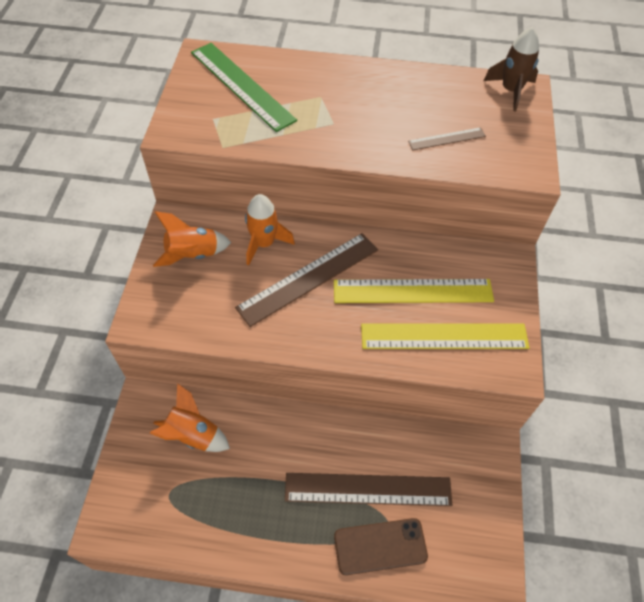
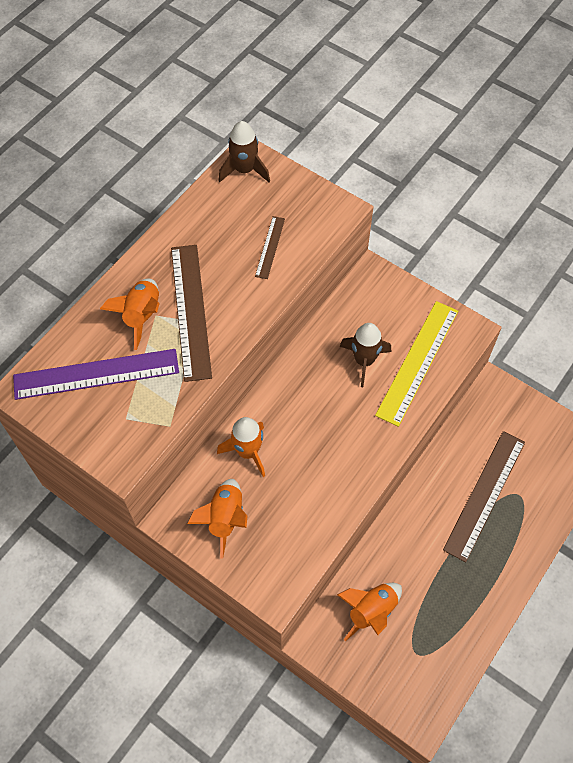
camera: 60 degrees left, 5 degrees up
green ruler [191,43,297,132] -> purple ruler [13,349,179,400]
brown ruler [235,233,378,327] -> brown ruler moved to [171,245,212,382]
yellow ruler [334,279,494,303] -> brown rocket [340,323,391,387]
brown phone [334,518,428,575] -> none
none -> orange rocket [100,278,160,350]

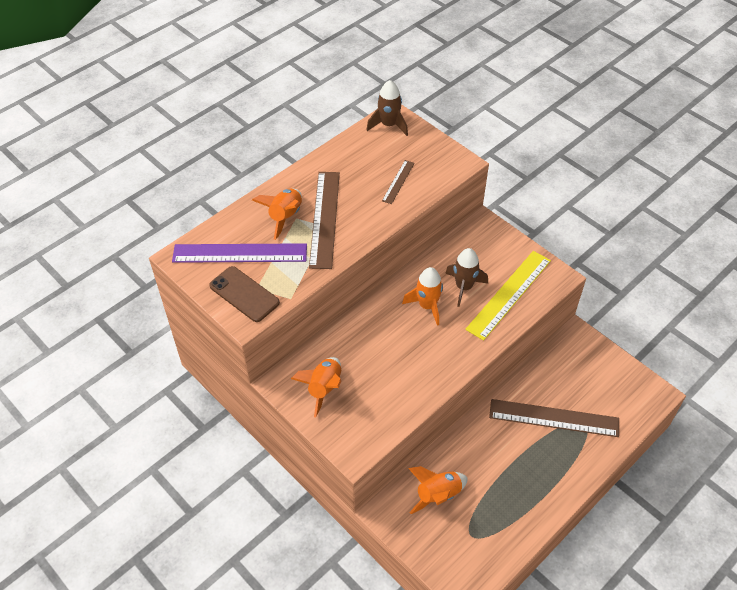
camera: 10 degrees right, 10 degrees down
orange rocket [217,417,265,477] -> orange rocket moved to [402,267,443,326]
brown ruler [443,431,525,562] -> brown ruler turned 60 degrees clockwise [489,399,619,437]
none -> brown phone [209,266,280,322]

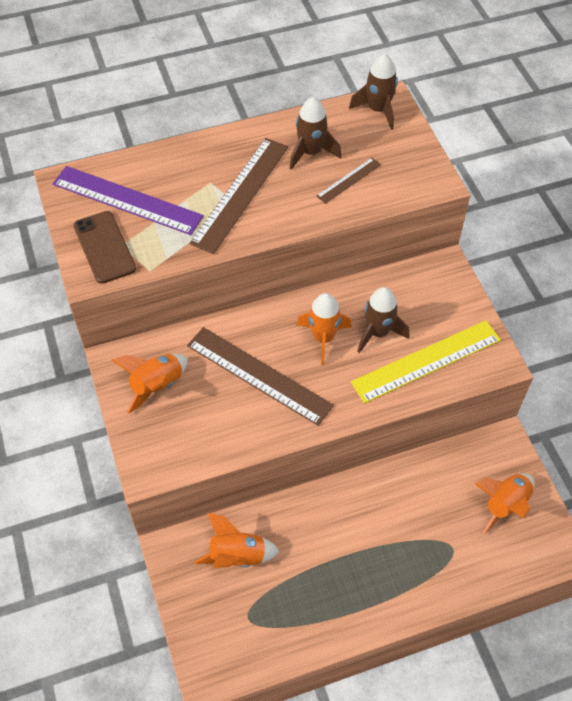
camera: 25 degrees right, 5 degrees up
orange rocket [252,188,302,240] -> orange rocket moved to [475,473,535,535]
brown ruler [489,399,619,437] -> brown ruler moved to [187,327,334,426]
none -> brown rocket [289,97,341,170]

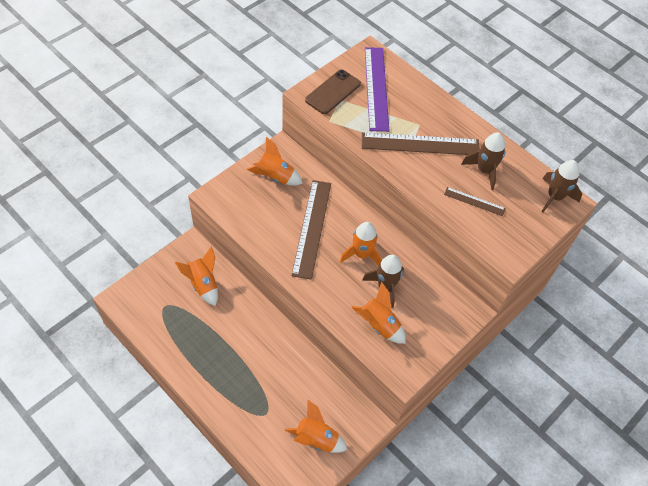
camera: 60 degrees right, 0 degrees up
yellow ruler [351,320,501,403] -> orange rocket [351,282,406,344]

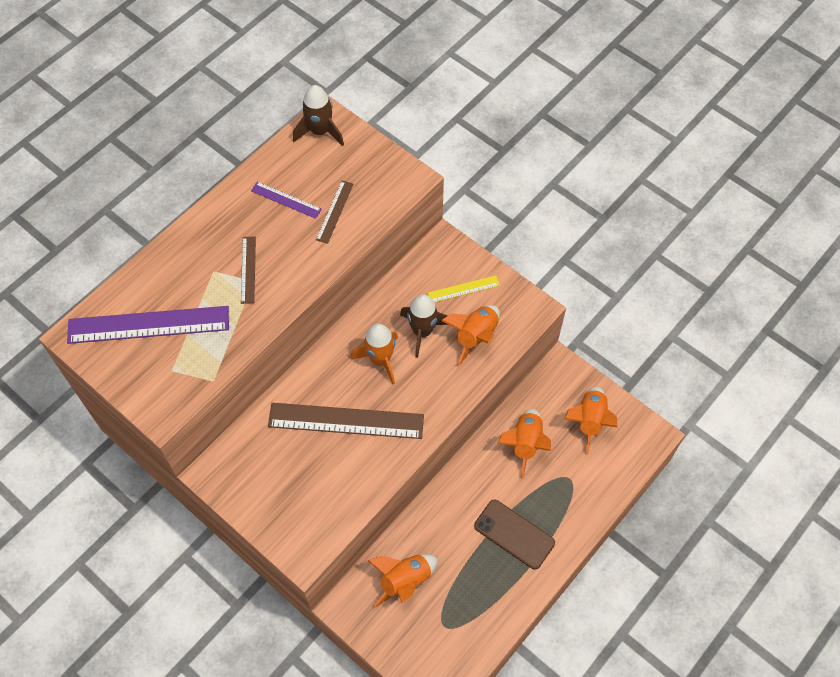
camera: 90 degrees left, 5 degrees up
orange rocket [247,137,303,186] -> orange rocket moved to [497,409,551,478]
brown phone [305,70,361,114] -> brown phone moved to [474,500,555,570]
brown ruler [362,132,480,155] -> brown ruler [241,236,256,304], size x0.50
brown rocket [461,132,506,190] -> purple ruler [251,182,322,219]
none -> yellow ruler [428,275,500,302]

